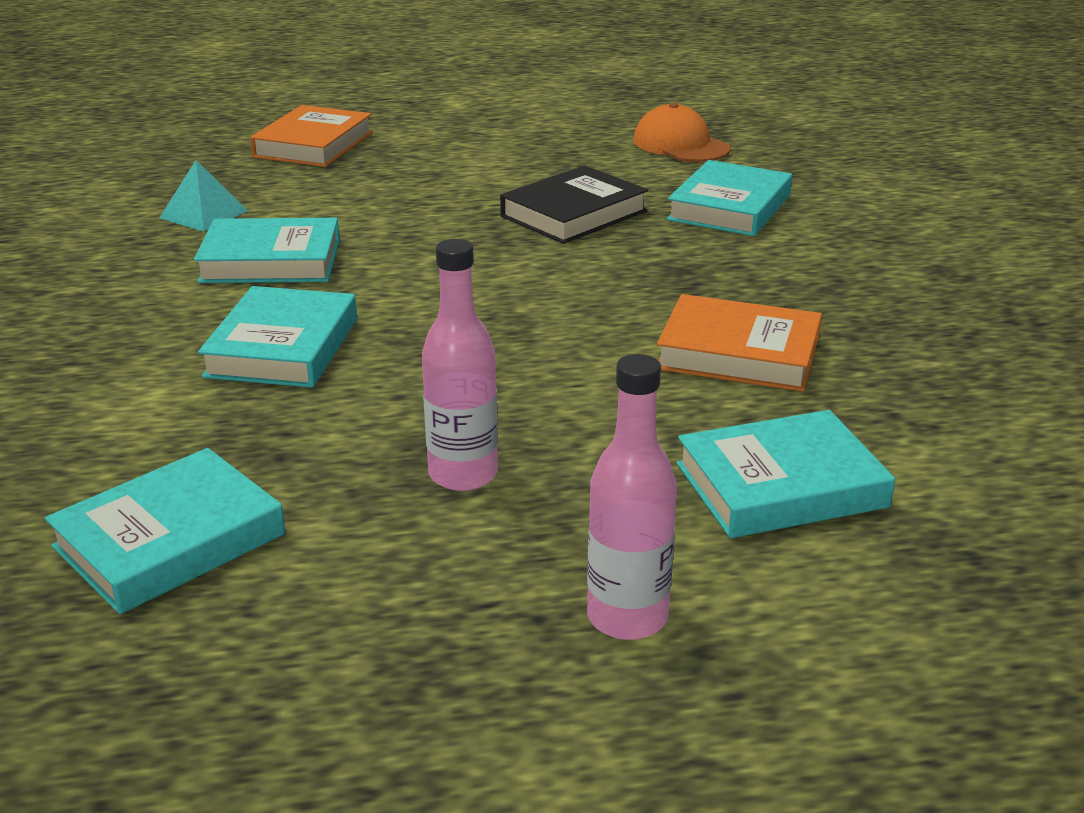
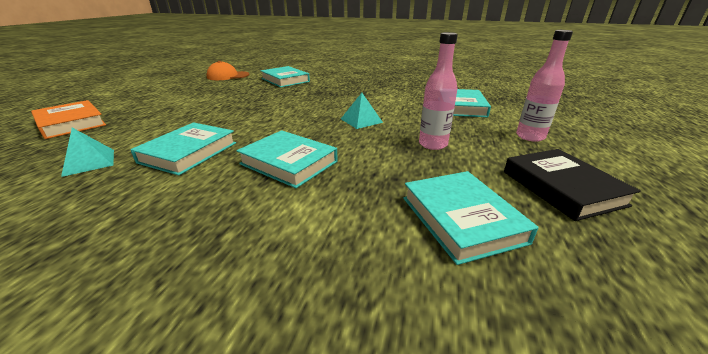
camera: 65 degrees left, 0 degrees up
black book [500,165,648,244] -> black book moved to [504,149,641,221]
orange book [657,294,822,392] -> none
none -> turquoise pyramid [341,93,383,129]

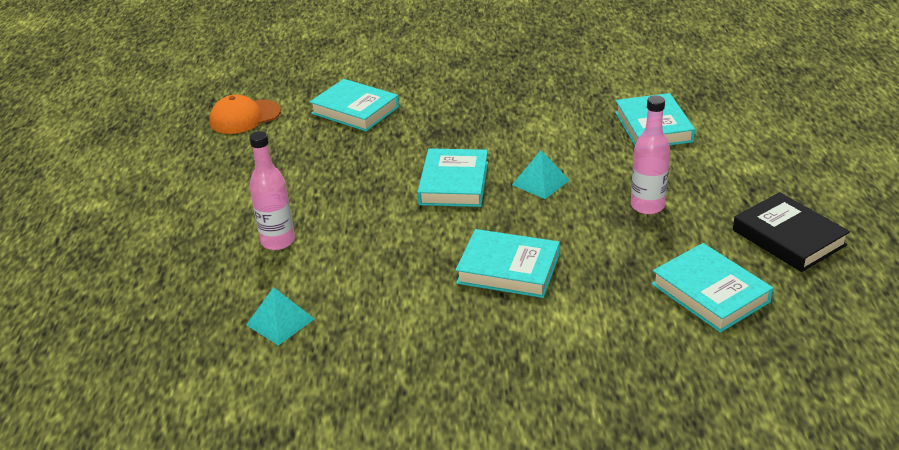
camera: 15 degrees left, 5 degrees up
orange book [31,100,106,139] -> none
turquoise book [130,122,236,175] -> turquoise book moved to [417,148,488,207]
pink bottle [516,30,573,142] -> pink bottle moved to [249,131,295,250]

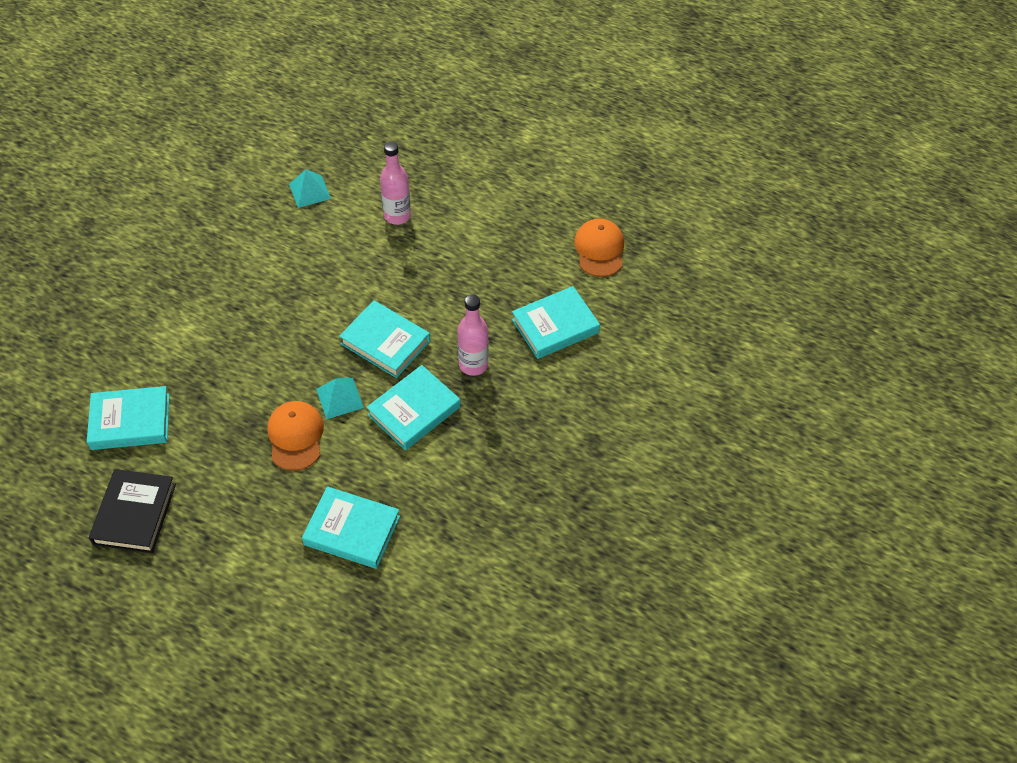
camera: 115 degrees right, 20 degrees up
turquoise book [456,229,560,298] -> turquoise book moved to [366,365,460,450]
pink bottle [631,96,670,214] -> pink bottle moved to [457,294,489,376]
black book [733,192,850,272] -> black book turned 75 degrees counterclockwise [89,469,176,553]
none -> orange cap [267,401,324,471]

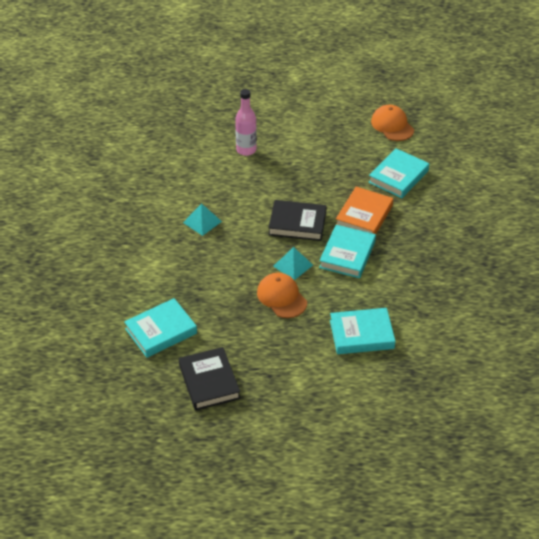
camera: 25 degrees left, 10 degrees down
turquoise pyramid [289,169,331,208] -> turquoise pyramid moved to [183,203,222,236]
turquoise book [339,300,430,378] -> black book [268,200,327,241]
pink bottle [457,294,489,376] -> orange book [336,187,393,234]

